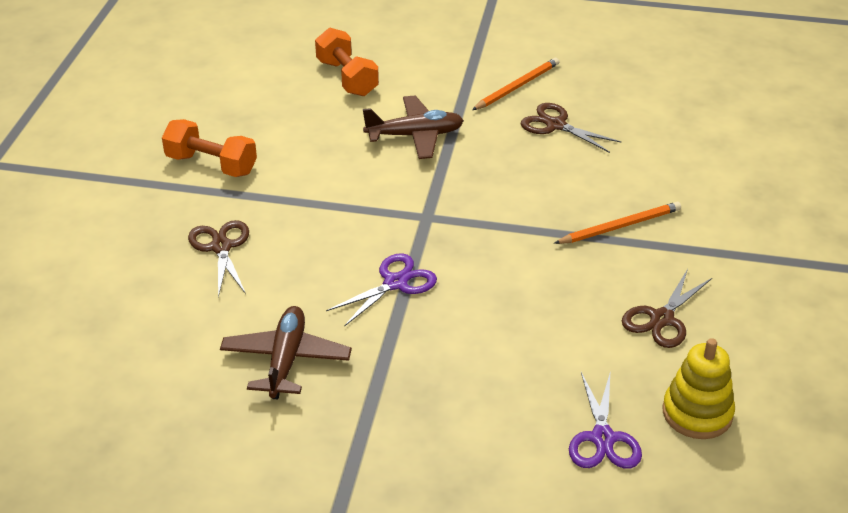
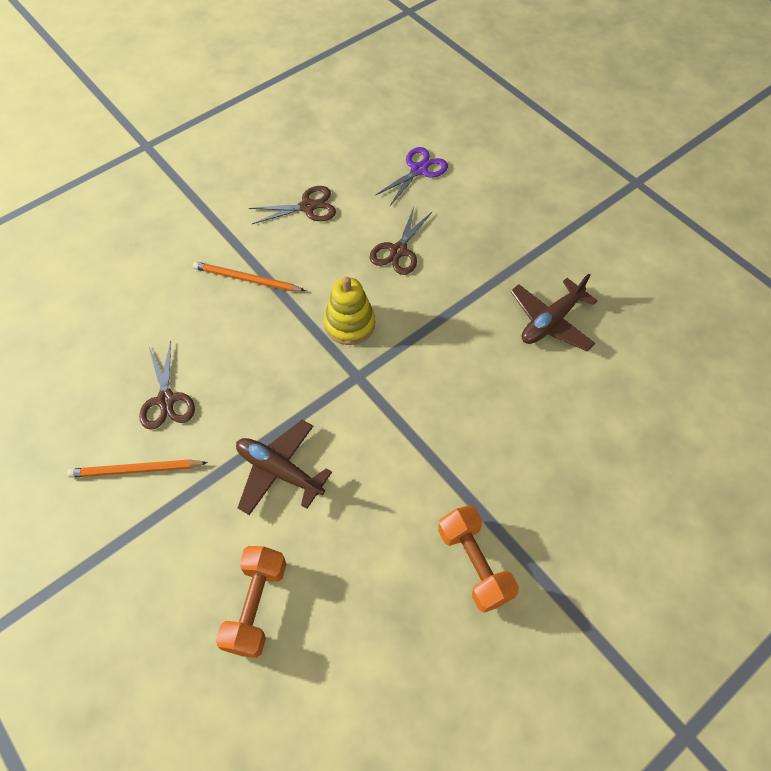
camera: 140 degrees left, 20 degrees up
brown scissors [188,220,249,298] -> brown scissors moved to [369,207,432,275]
purple scissors [326,253,437,327] -> none
yellow stacking toy [663,338,735,439] -> yellow stacking toy moved to [324,277,375,345]

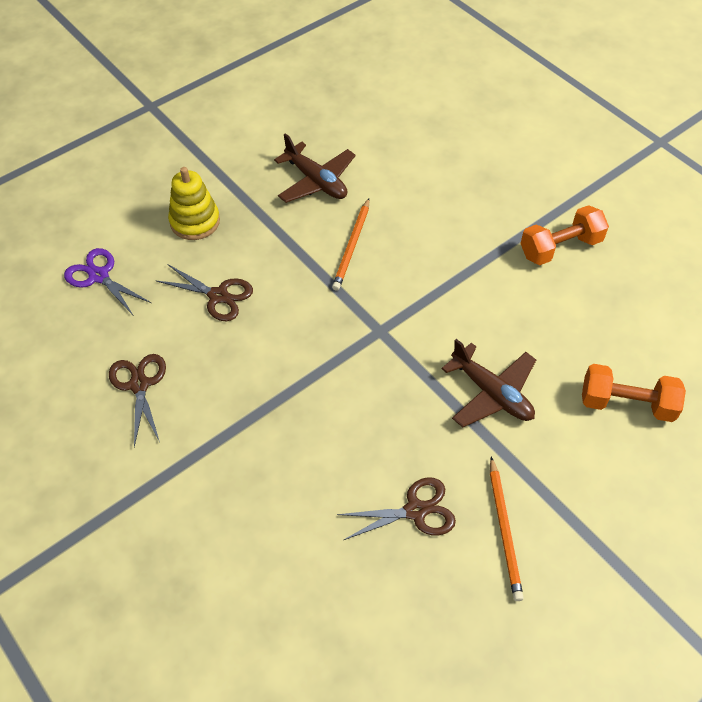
camera: 90 degrees left, 5 degrees down
orange pencil [193,262,305,291] -> orange pencil moved to [332,198,369,291]
brown plane [236,420,332,515] -> brown plane turned 75 degrees counterclockwise [442,339,536,427]
yellow stacking toy [324,277,375,345] -> yellow stacking toy moved to [168,167,220,240]

